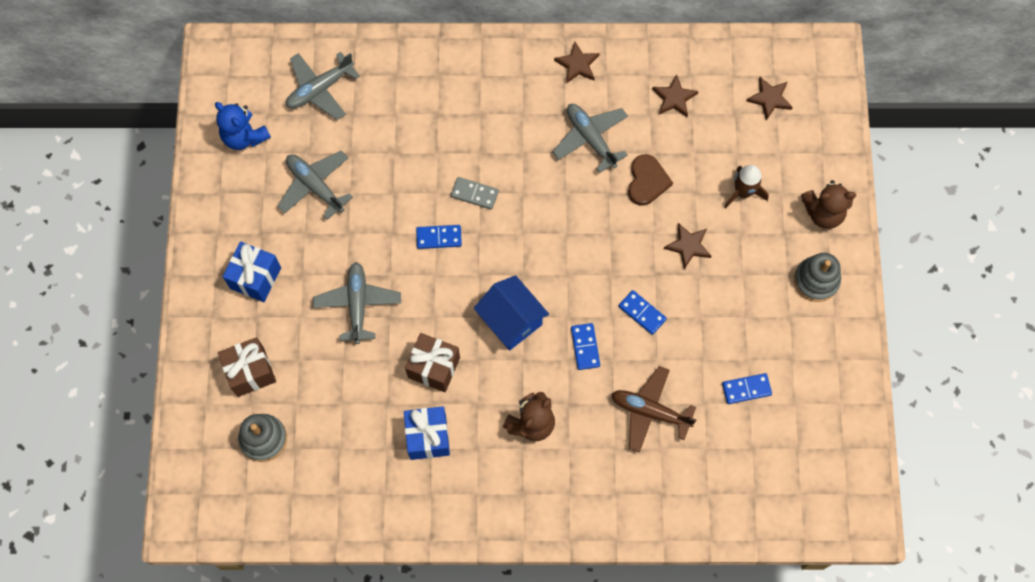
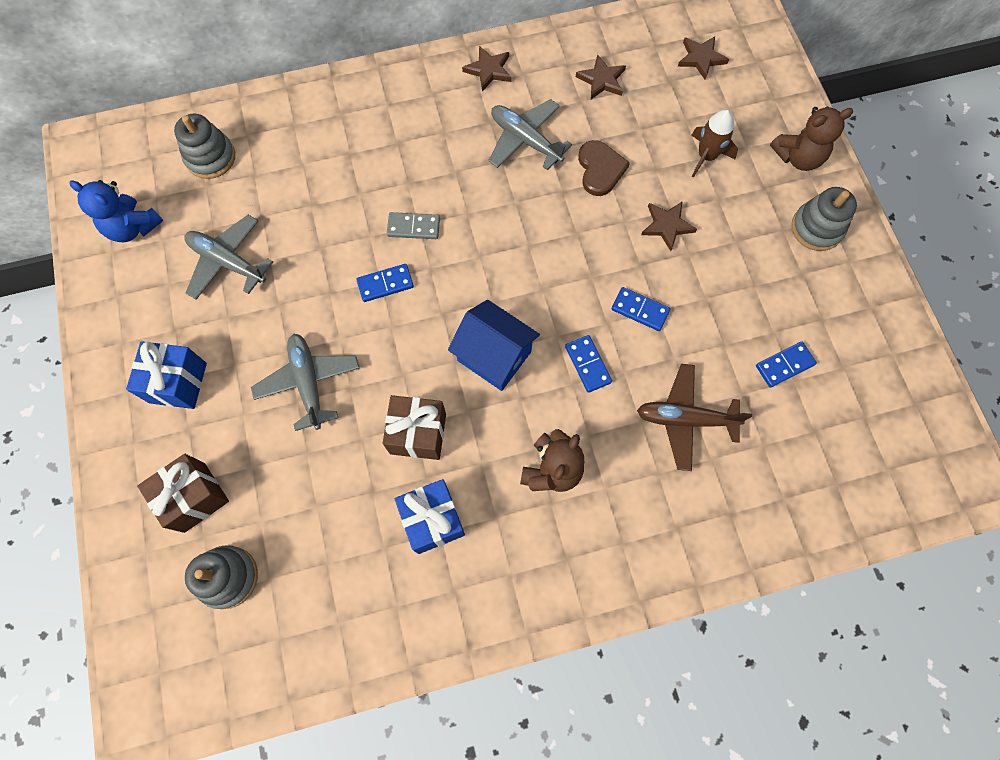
camera: 15 degrees left, 0 degrees up
grey plane [286,52,360,120] -> grey stacking toy [174,114,235,179]

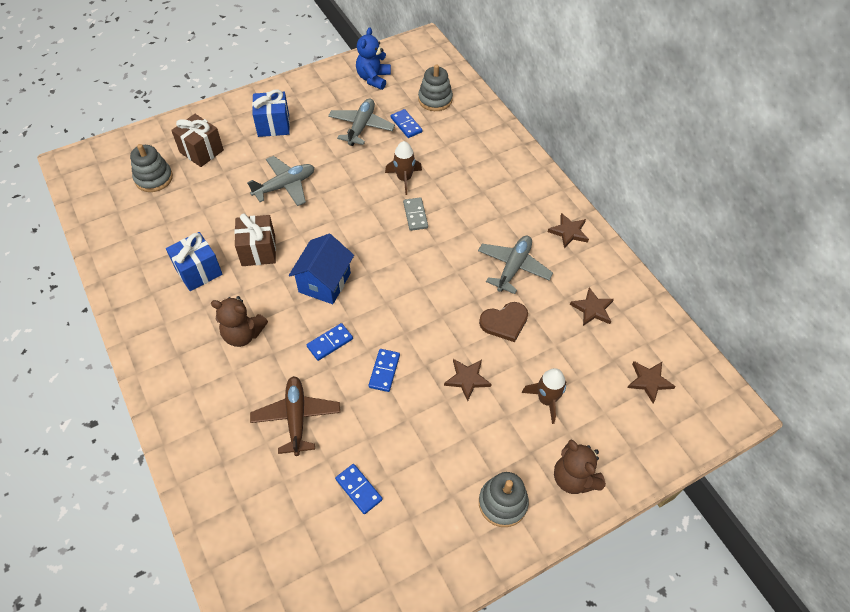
camera: 75 degrees right, 15 degrees down
blue domino [356,264,414,302] -> blue domino moved to [391,109,422,138]
none -> brown rocket [385,141,422,195]

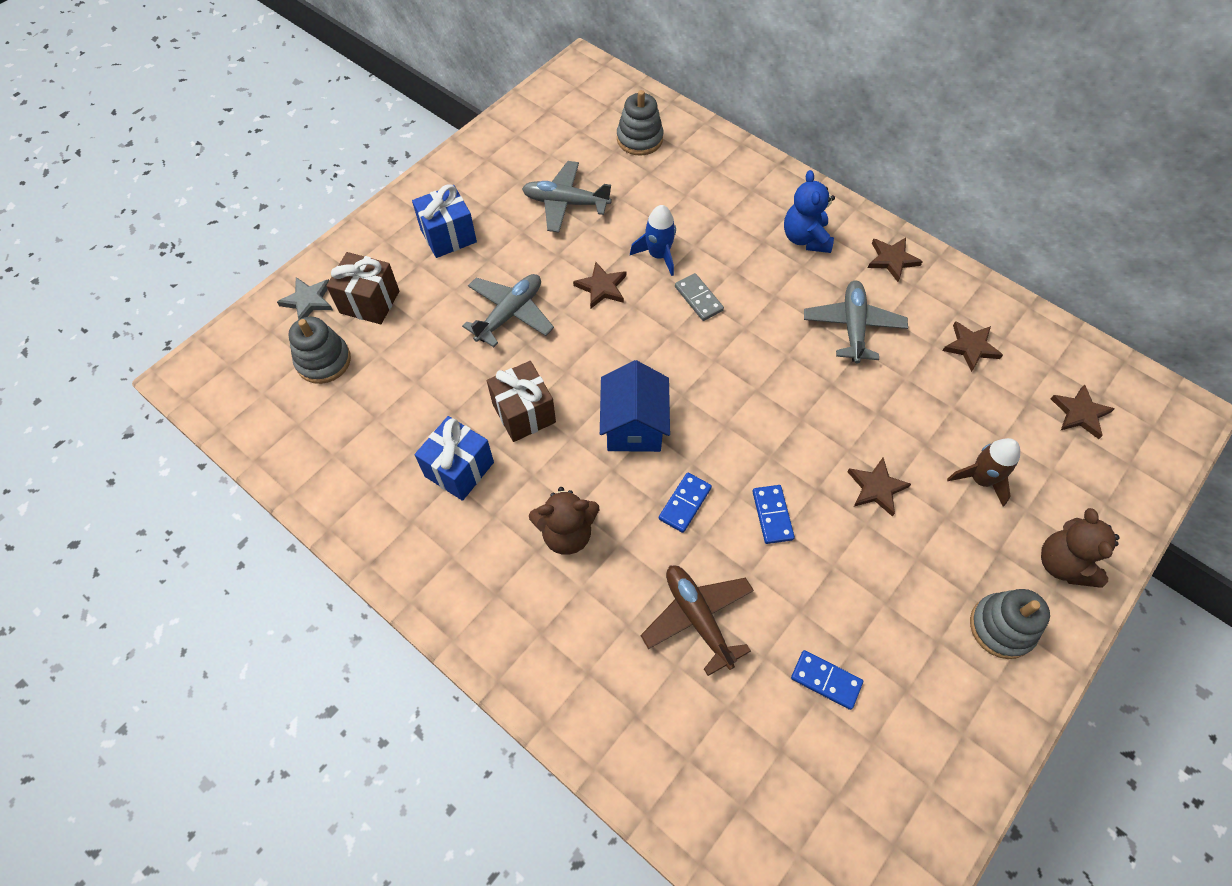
camera: 20 degrees left, 5 degrees up
grey plane [328,98,395,146] -> grey plane turned 75 degrees counterclockwise [522,161,612,233]
blue teddy bear [356,27,391,90] -> blue teddy bear moved to [784,170,835,253]
brown rocket [385,141,422,195] -> blue rocket [630,205,676,276]
blue domino [391,109,422,138] -> none
brown heart [479,302,528,342] -> none
brown teddy bear [554,440,606,494] -> brown teddy bear turned 45 degrees clockwise [1041,508,1119,588]
none -> grey star [277,277,333,320]
none -> brown star [573,262,626,309]

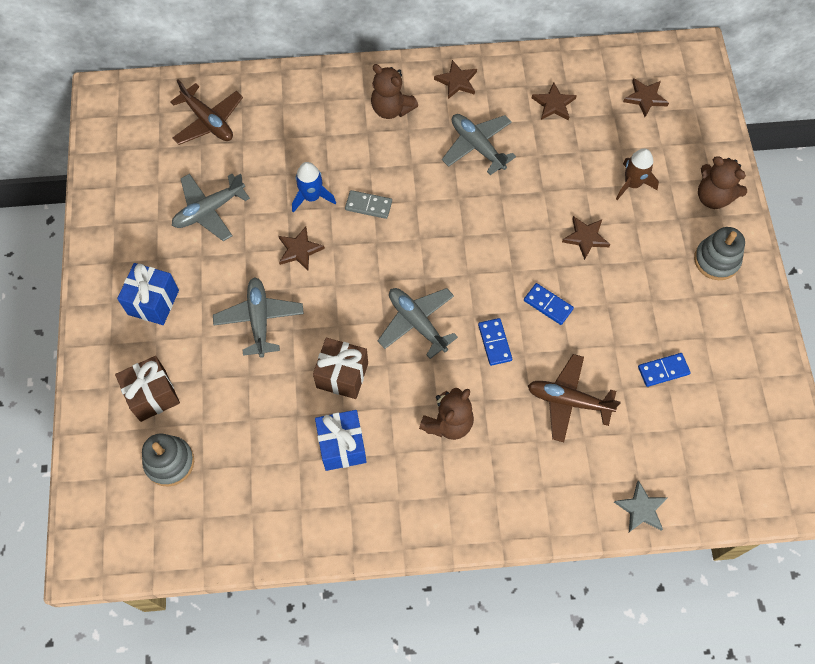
camera: 45 degrees left, 5 degrees up
grey star [277,277,333,320] -> grey star moved to [614,480,668,532]
blue house [600,360,670,452] -> grey plane [378,288,458,359]
grey stacking toy [617,90,663,156] -> brown plane [170,79,243,145]
blue teddy bear [784,170,835,253] -> brown teddy bear [371,64,418,119]

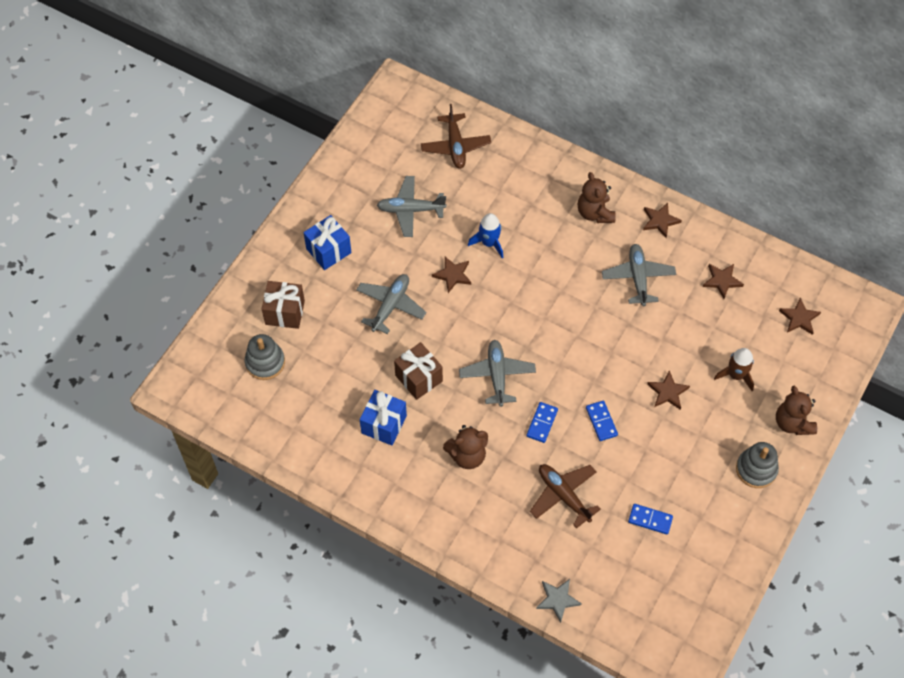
camera: 35 degrees right, 5 degrees down
grey domino [345,190,392,219] -> none

